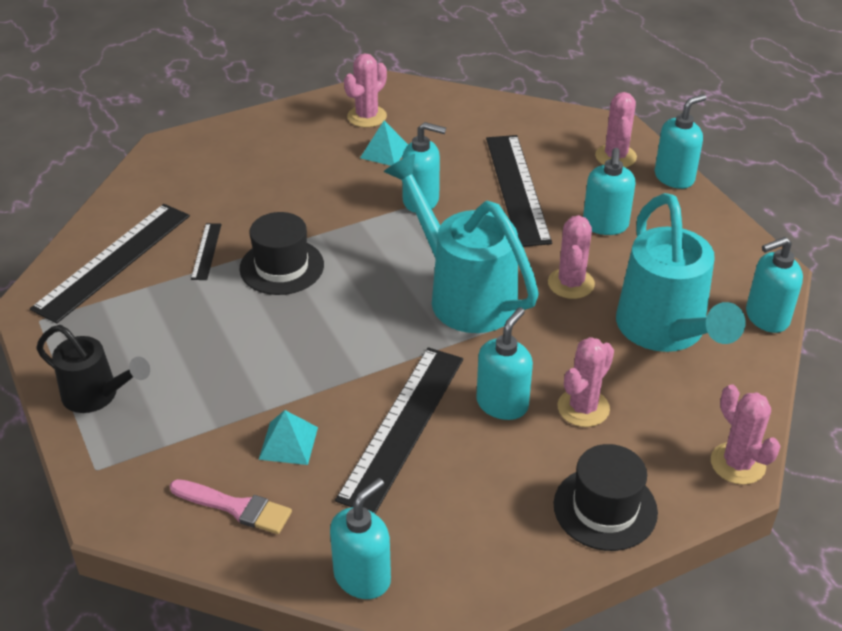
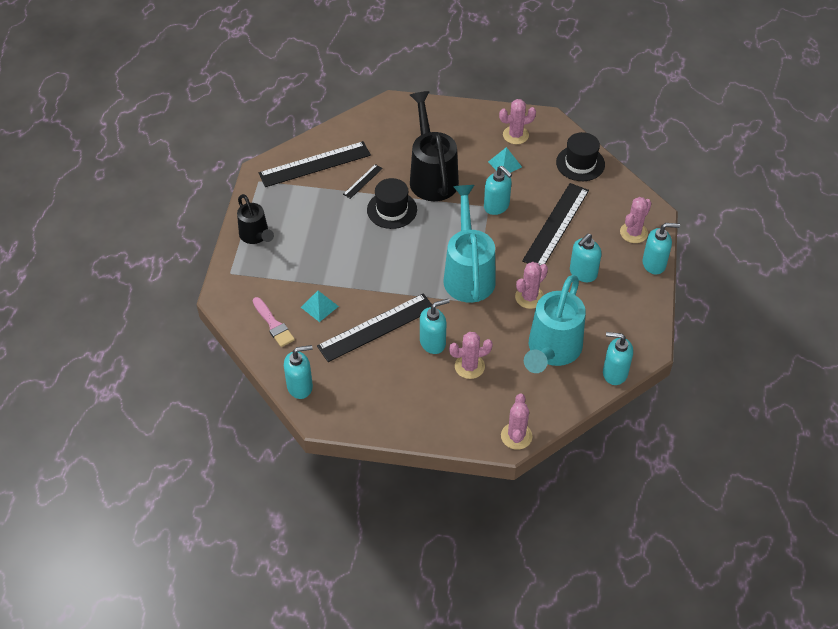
camera: 35 degrees right, 10 degrees up
black hat [554,444,658,551] -> black hat moved to [556,132,605,181]
none -> black watering can [410,91,459,201]

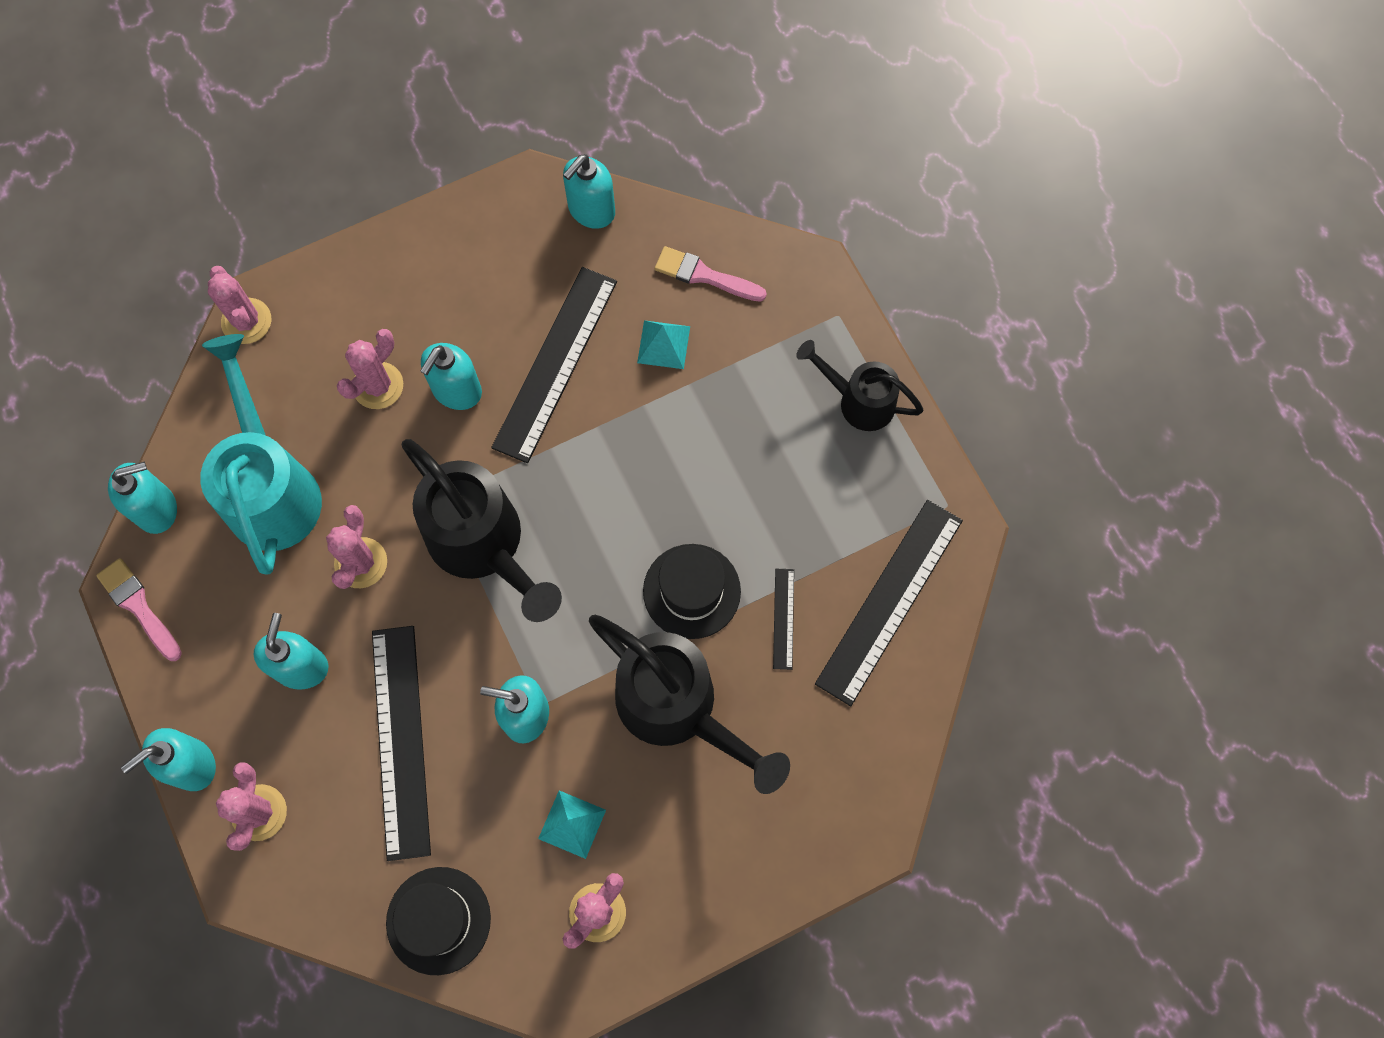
camera: 145 degrees right, 20 degrees up
turquoise watering can [444,185,496,303] -> black watering can [402,439,562,622]
none -> pink brush [96,558,182,661]

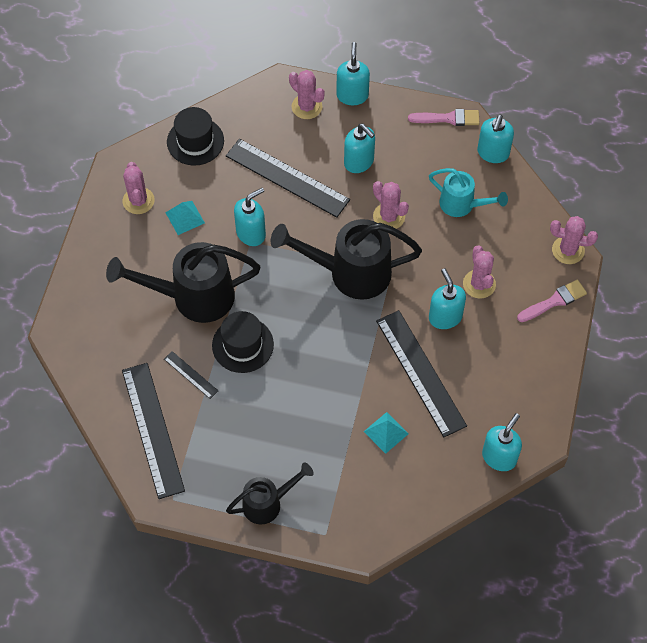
camera: 130 degrees right, 10 degrees down
turquoise watering can [200,334,322,575] -> turquoise watering can [429,168,508,217], size x0.59
turquoise soap dispenser [563,154,615,229] -> turquoise soap dispenser turned 45 degrees clockwise [482,413,522,471]
pink brush [655,246,767,302] -> pink brush moved to [517,280,587,322]

